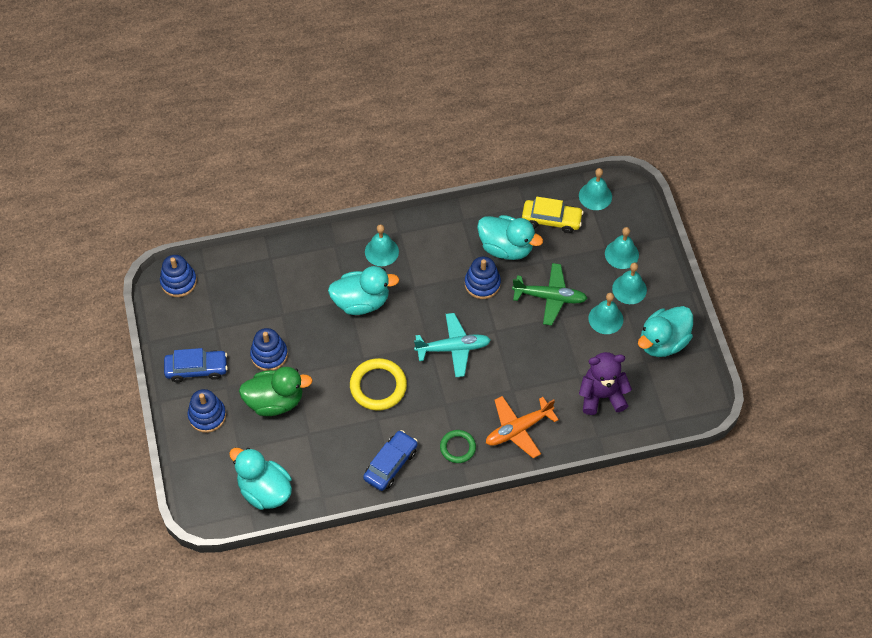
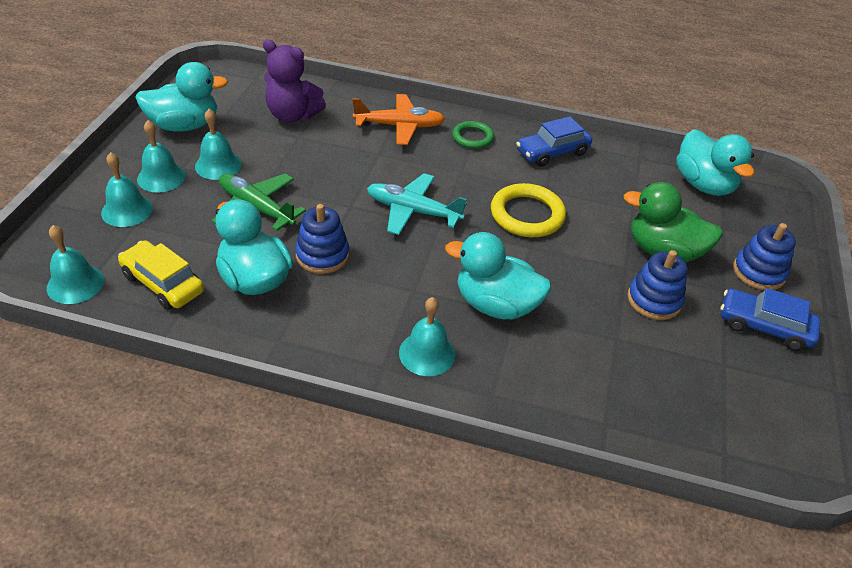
camera: 155 degrees left, 15 degrees down
blue stacking toy [160,255,197,297] -> none

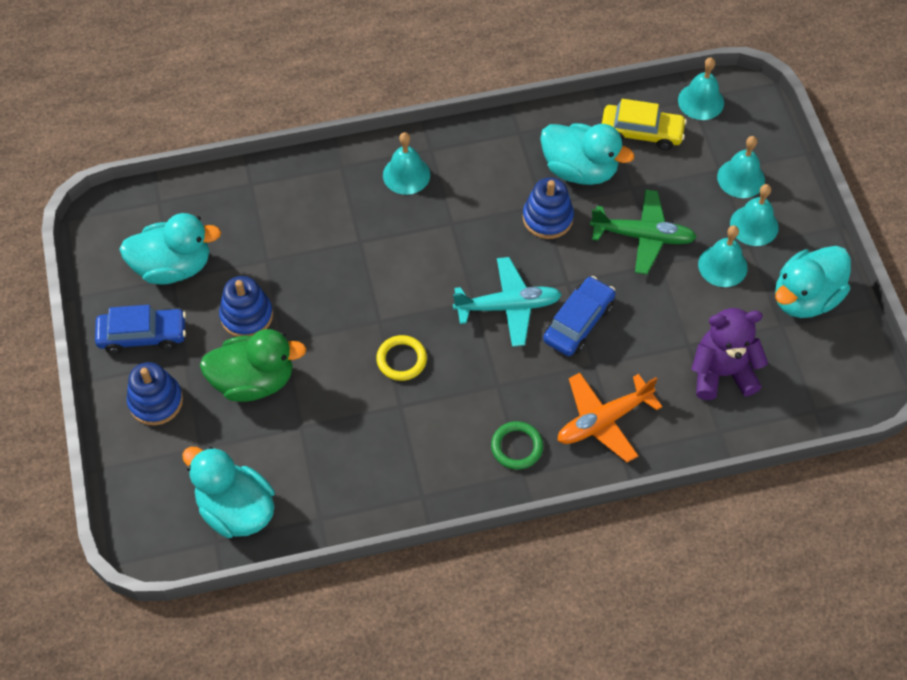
camera: 155 degrees right, 15 degrees up
turquoise duck [445,232,551,319] -> turquoise duck moved to [119,213,221,285]
yellow ring [491,183,566,237] -> yellow ring [376,335,427,381], size x0.62
blue car [516,116,592,167] -> blue car moved to [543,276,615,356]

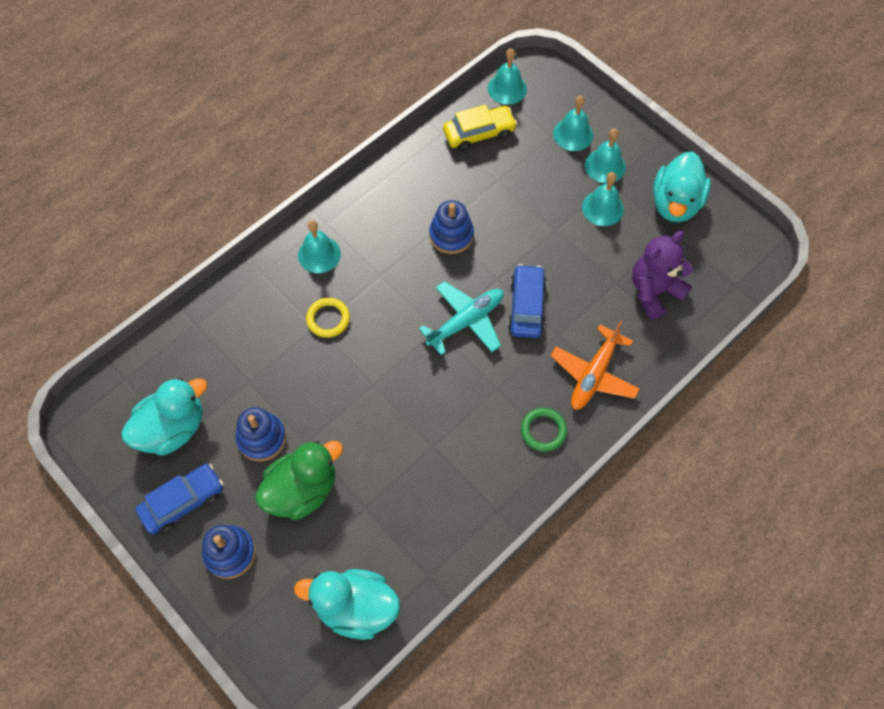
camera: 30 degrees left, 5 degrees up
yellow ring [376,335,427,381] -> yellow ring moved to [306,298,350,338]
turquoise duck [540,123,634,185] -> none
green plane [590,189,697,275] -> none

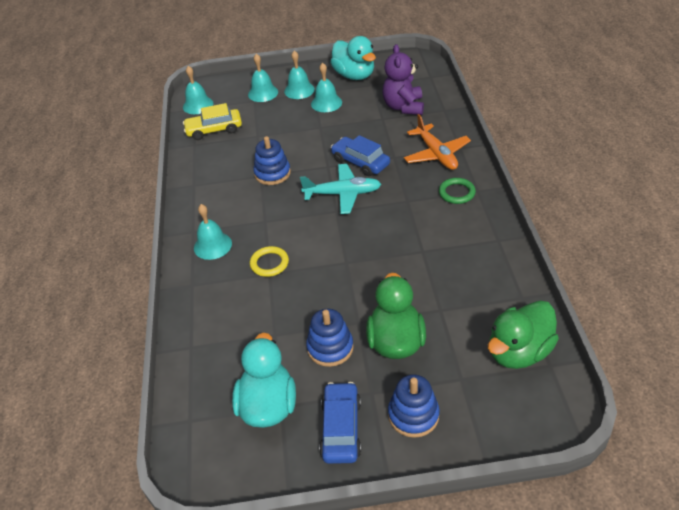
camera: 50 degrees left, 20 degrees down
turquoise duck [294,569,400,640] -> green duck [488,300,559,369]
turquoise plane [419,281,504,355] -> turquoise plane turned 90 degrees clockwise [300,164,381,214]
yellow car [443,104,517,151] -> yellow car turned 120 degrees counterclockwise [183,103,242,140]

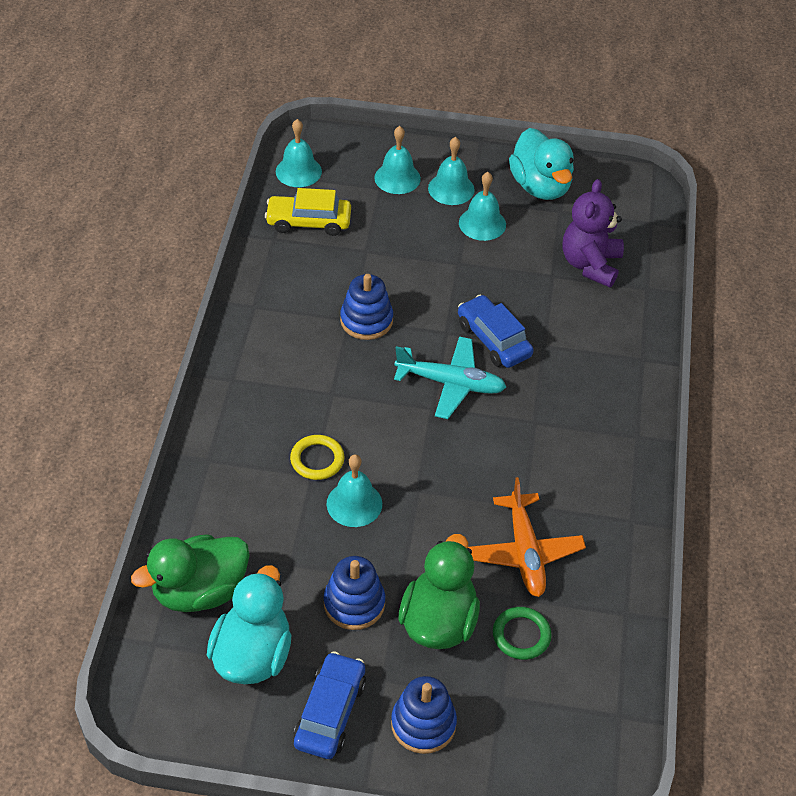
camera: 10 degrees right, 5 degrees up
turquoise bell [194,204,232,260] -> turquoise bell moved to [327,455,382,527]
orange plane [404,114,471,170] -> orange plane moved to [468,477,586,597]
green ring [439,178,476,204] -> green ring moved to [493,607,552,660]
green duck [488,300,559,369] -> green duck moved to [131,534,250,612]

